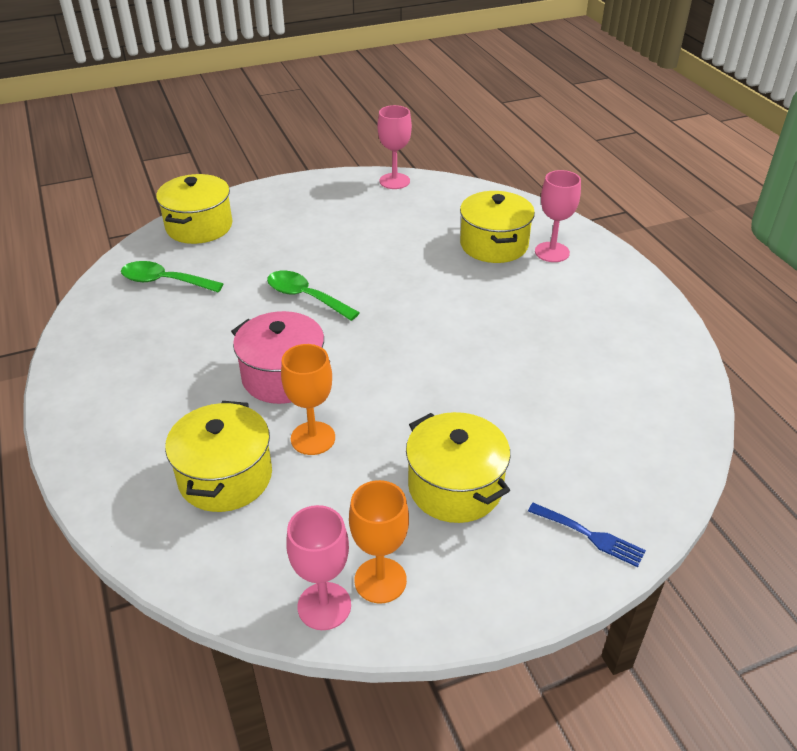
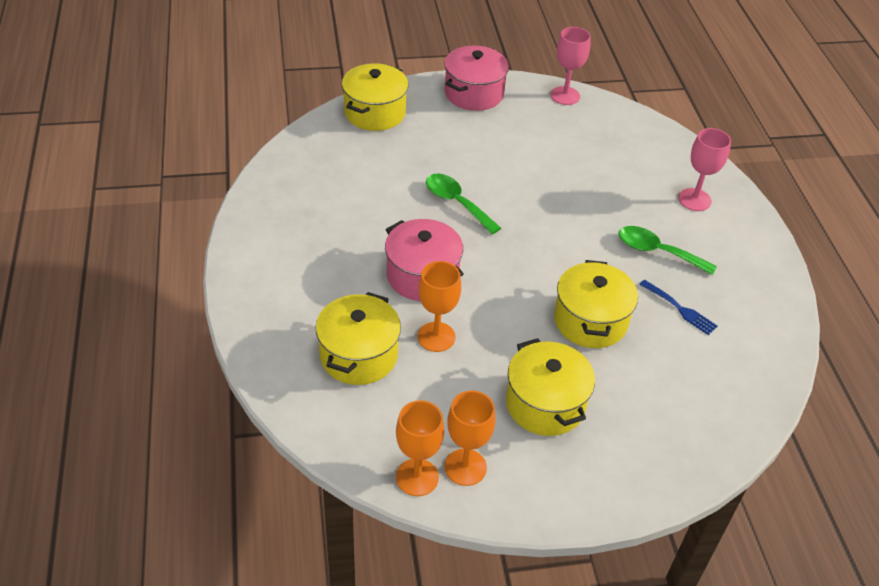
camera: 10 degrees right, 5 degrees up
green spoon [121,261,224,292] -> green spoon moved to [618,226,717,275]
pink goblet [286,505,351,630] -> orange goblet [396,400,444,496]
yellow pot [460,191,535,263] -> yellow pot moved to [554,260,638,348]
blue fork [528,503,646,567] -> blue fork moved to [639,280,718,335]
none -> pink pot [445,46,509,111]

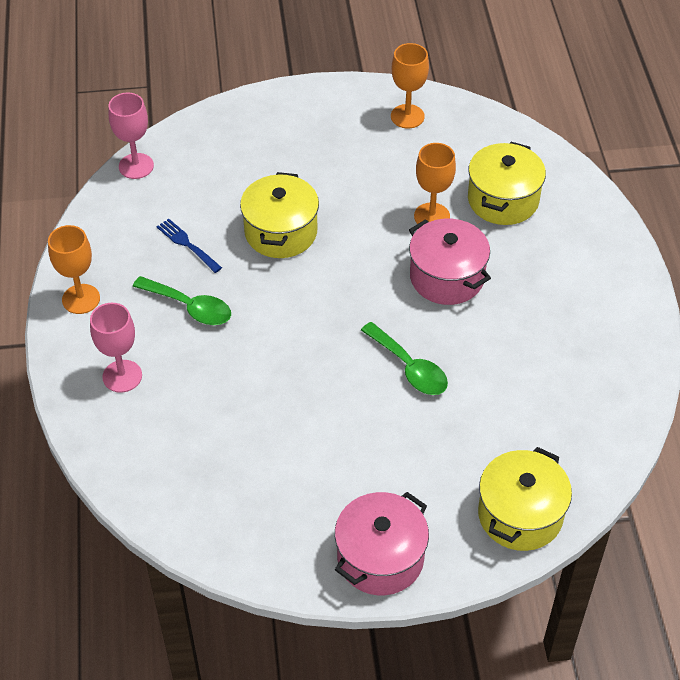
camera: 175 degrees left, 5 degrees up
orange goblet [396,400,444,496] -> orange goblet moved to [48,225,100,314]
yellow pot [506,338,595,436] -> none
pink goblet [551,27,591,105] -> pink goblet moved to [109,92,154,179]

